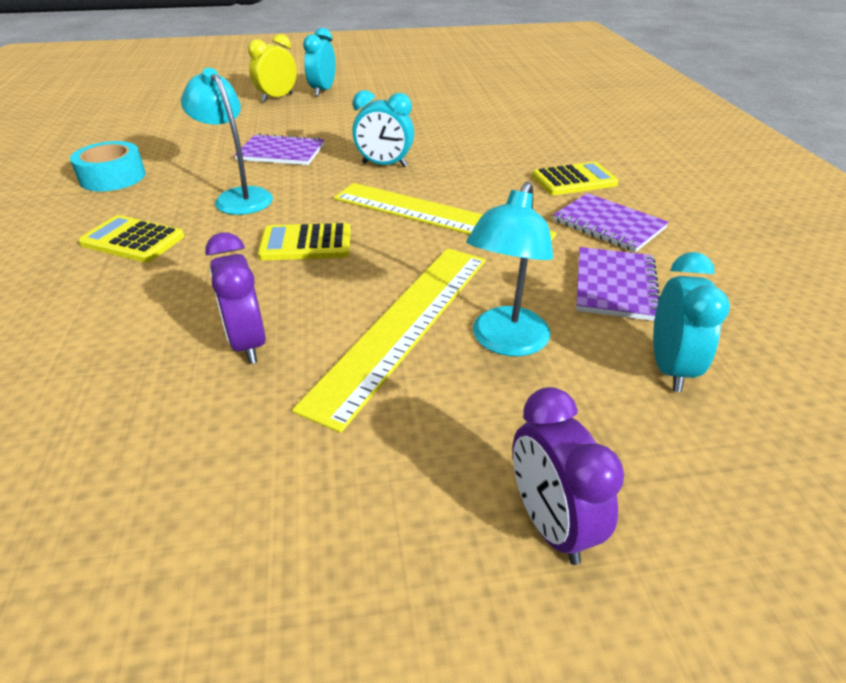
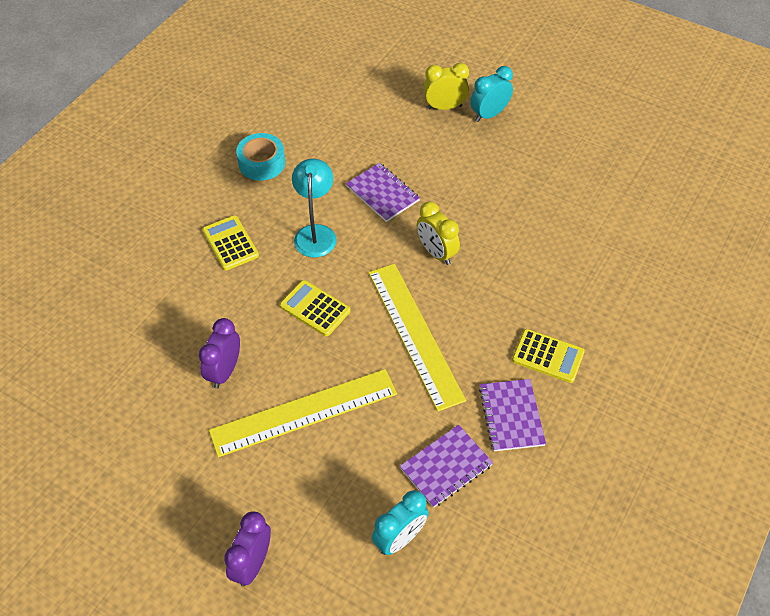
camera: 40 degrees right, 15 degrees up
turquoise clock [352,90,414,167] -> yellow clock [417,202,460,265]
turquoise lamp [466,182,553,356] -> none

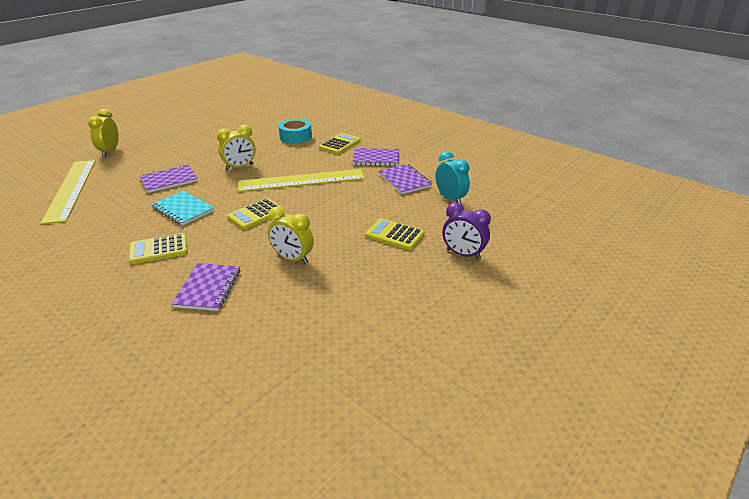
camera: 80 degrees left, 20 degrees down
purple clock [199,318,240,389] -> yellow clock [268,207,314,264]
yellow ruler [209,369,397,457] -> yellow ruler moved to [41,160,95,224]
turquoise tape [236,133,285,181] -> turquoise tape moved to [278,119,312,144]
turquoise lamp [292,158,337,258] -> turquoise notebook [151,190,214,226]
turquoise clock [470,66,513,122] -> none
none -> purple notebook [171,263,241,311]
none -> yellow calculator [365,218,425,250]

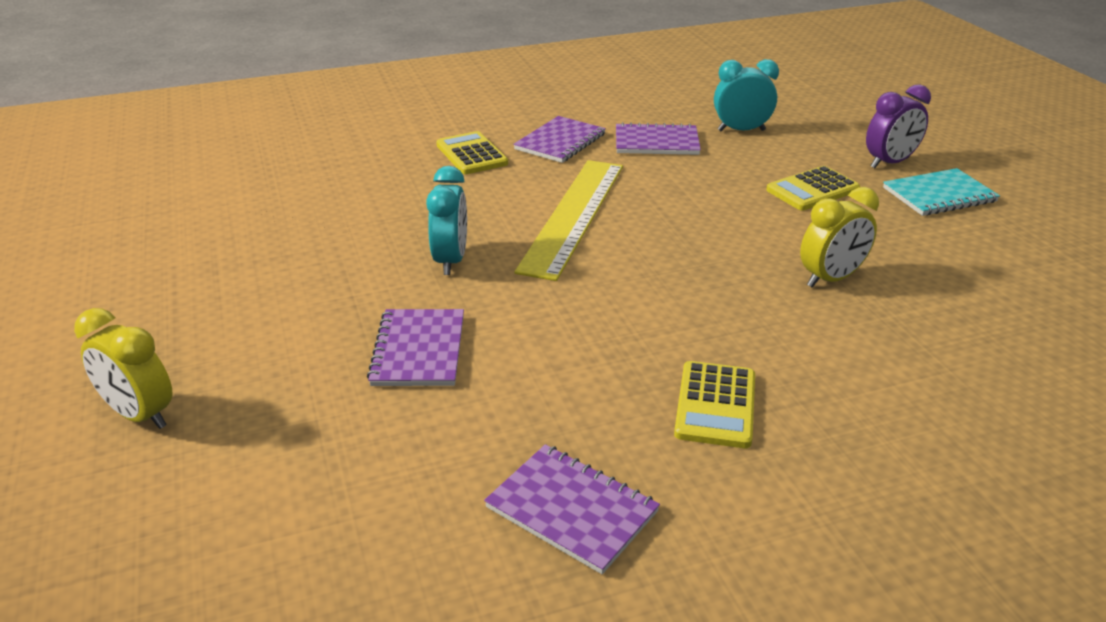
camera: 60 degrees left, 0 degrees up
yellow ruler [41,160,95,224] -> none
turquoise notebook [151,190,214,226] -> turquoise notebook moved to [883,168,1000,216]
purple notebook [171,263,241,311] -> purple notebook moved to [484,444,660,574]
yellow clock [217,125,256,170] -> turquoise clock [426,166,467,275]
yellow calculator [227,198,284,230] -> none
turquoise tape [278,119,312,144] -> none

